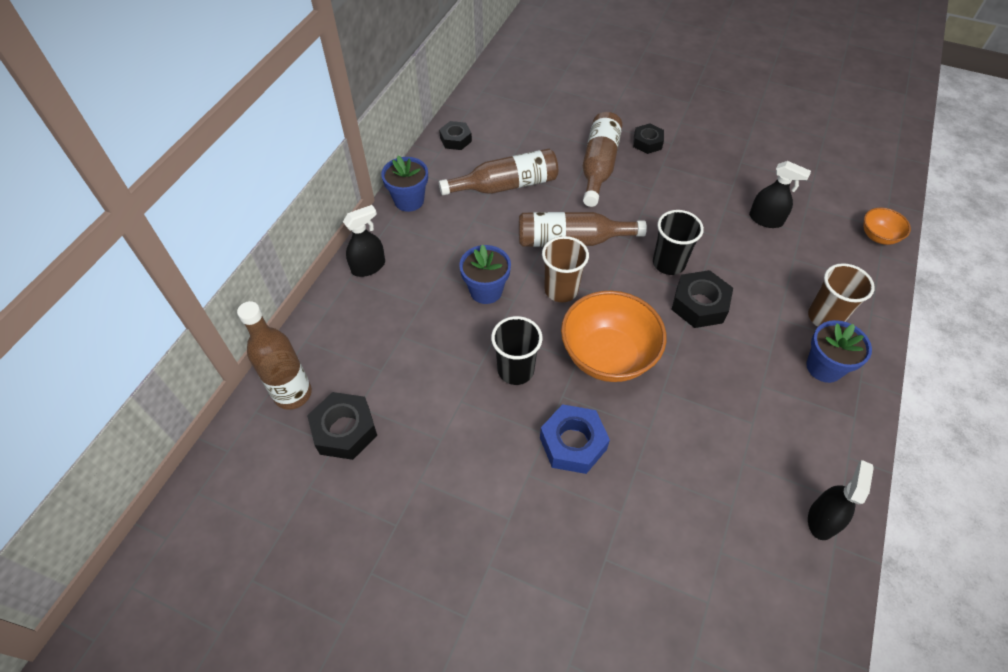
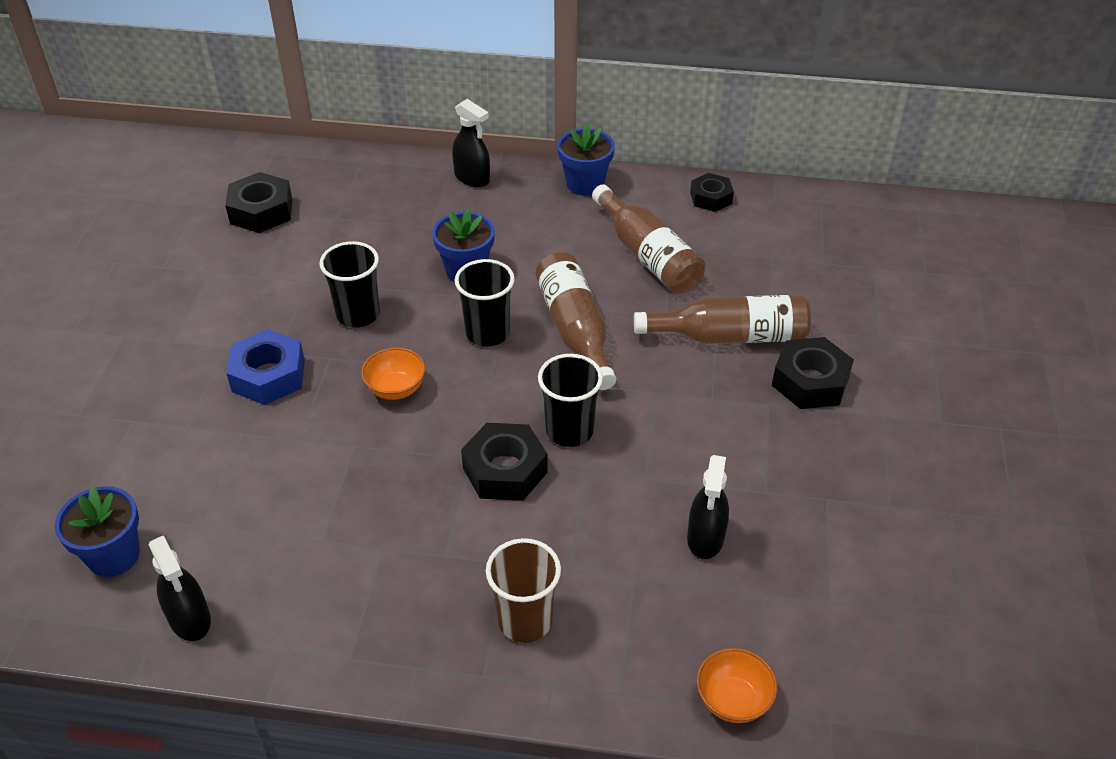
camera: 75 degrees right, 10 degrees down
brown bottle [237,301,312,410] -> none
brown cup [542,236,589,302] -> black cup [455,259,515,346]
orange bowl [561,290,666,382] -> orange bowl [361,348,426,400], size x0.50
black nut [633,124,664,154] -> black nut [772,337,854,409], size x1.53
blue flower pot [806,320,872,383] -> blue flower pot moved to [55,486,140,577]
black spray bottle [808,460,874,540] -> black spray bottle turned 45 degrees clockwise [149,536,211,641]

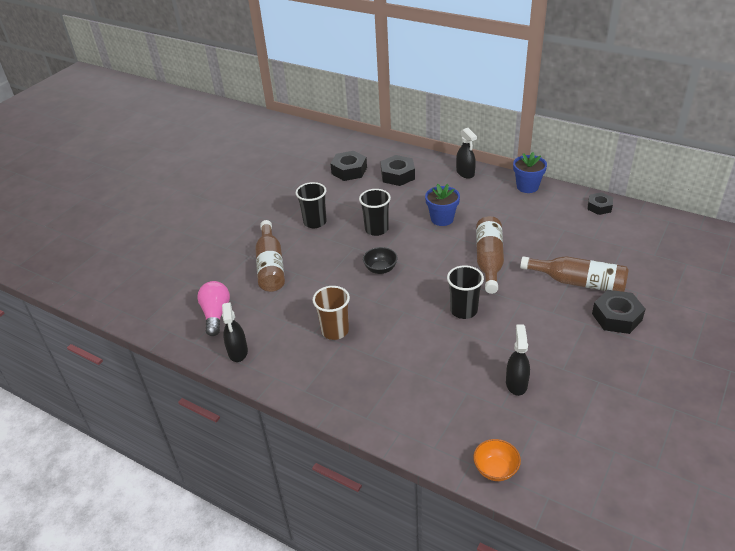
camera: 25 degrees right, 5 degrees down
blue flower pot [55,486,140,577] -> pink light bulb [197,281,230,336]
blue nut [226,329,305,405] -> none
orange bowl [361,348,426,400] -> black bowl [363,247,398,274]
black cup [455,259,515,346] -> black cup moved to [296,182,327,228]
black nut [461,423,548,501] -> black nut moved to [381,155,415,186]
brown cup [486,538,561,643] -> brown cup moved to [313,286,350,340]
brown bottle [592,184,706,294] -> brown bottle moved to [255,220,285,292]
black spray bottle [687,455,729,559] -> black spray bottle turned 150 degrees clockwise [506,324,530,396]

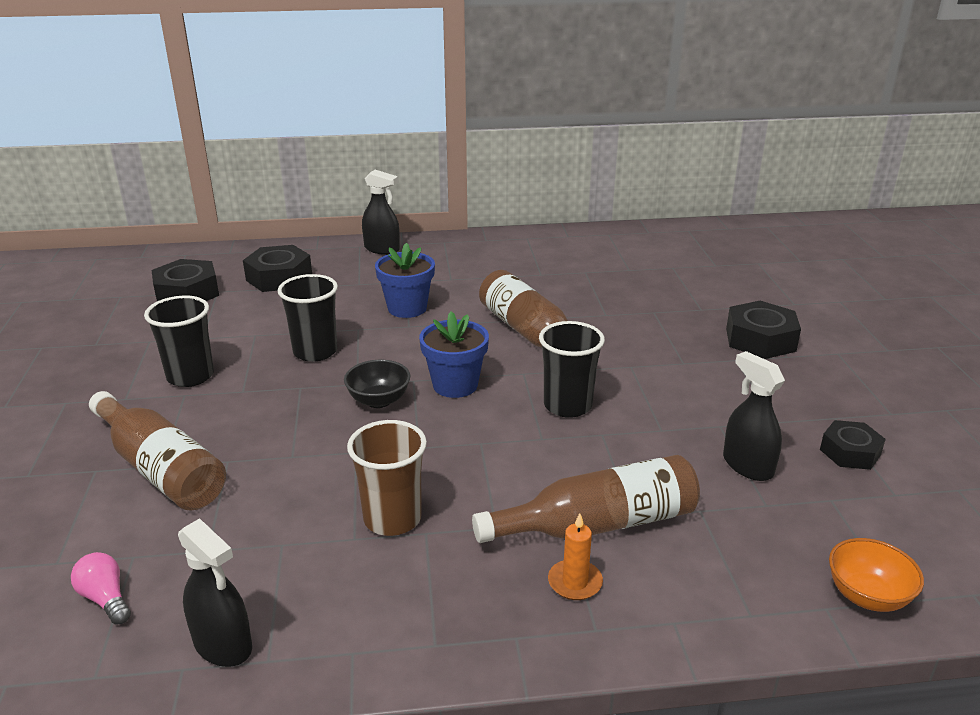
camera: 40 degrees left, 10 degrees down
pink light bulb [197,281,230,336] -> pink light bulb [71,552,131,625], size x0.59
blue flower pot [513,152,547,193] -> blue flower pot moved to [419,311,489,398]
brown bottle [520,256,629,292] -> brown bottle moved to [472,455,700,543]
black nut [587,192,613,215] -> black nut moved to [820,420,886,470]
none -> orange candle [548,513,603,600]

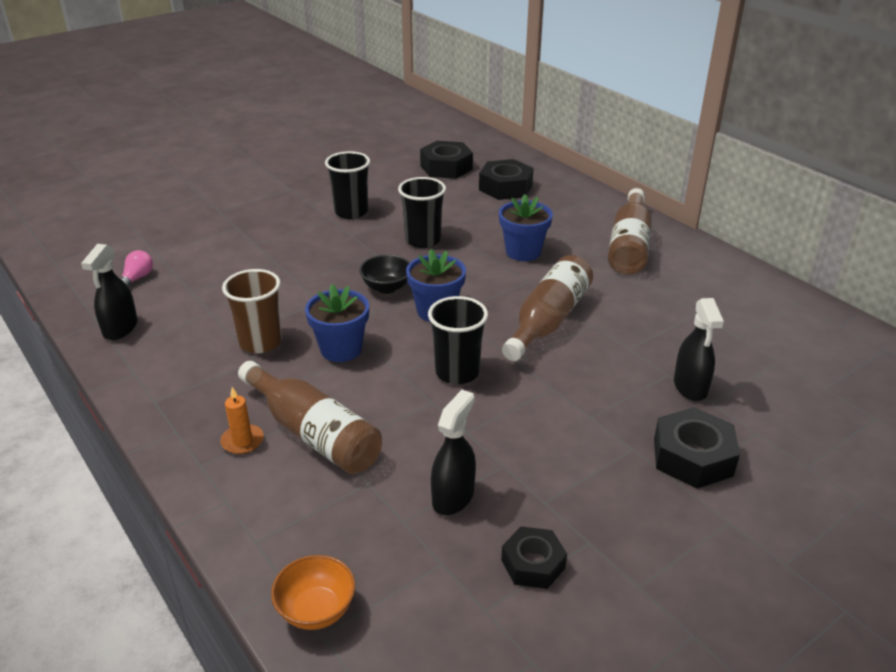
camera: 60 degrees right, 5 degrees up
brown bottle [89,391,226,511] -> brown bottle moved to [608,188,652,275]
black spray bottle [362,170,400,255] -> black spray bottle moved to [674,298,724,401]
none -> blue flower pot [305,284,369,362]

